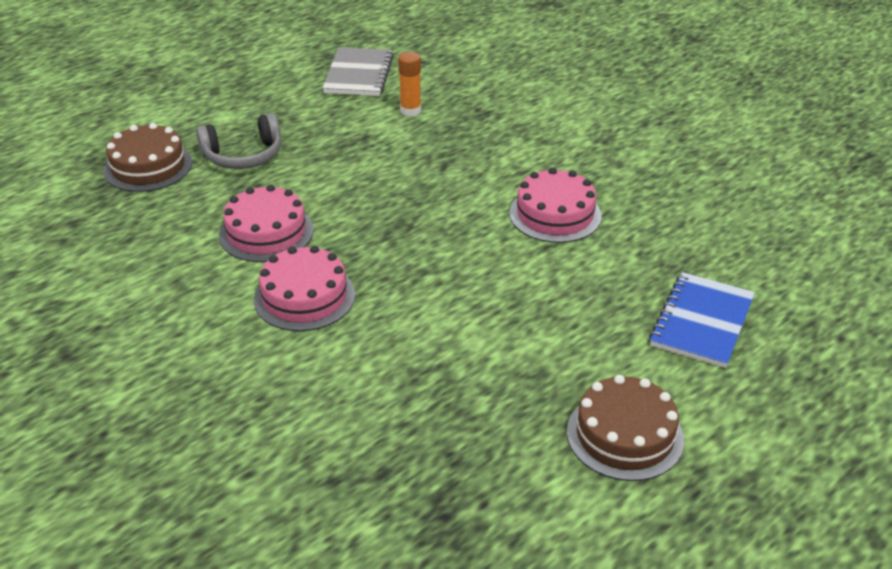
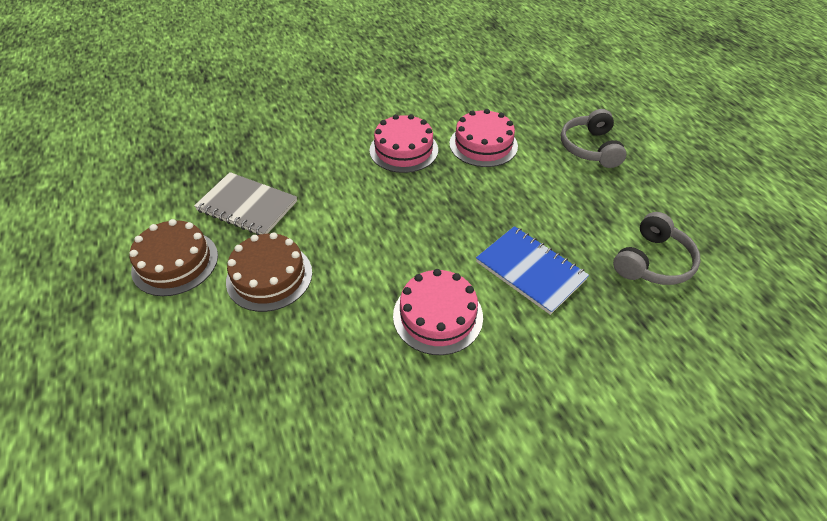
camera: 110 degrees right, 10 degrees up
brown cake [103,123,192,192] -> brown cake moved to [226,232,312,312]
grey notebook [322,47,394,96] -> grey notebook moved to [194,172,297,235]
orange glue stick [398,52,421,116] -> grey headphones [613,212,701,285]
blue notebook [649,272,755,368] -> blue notebook moved to [476,226,589,315]

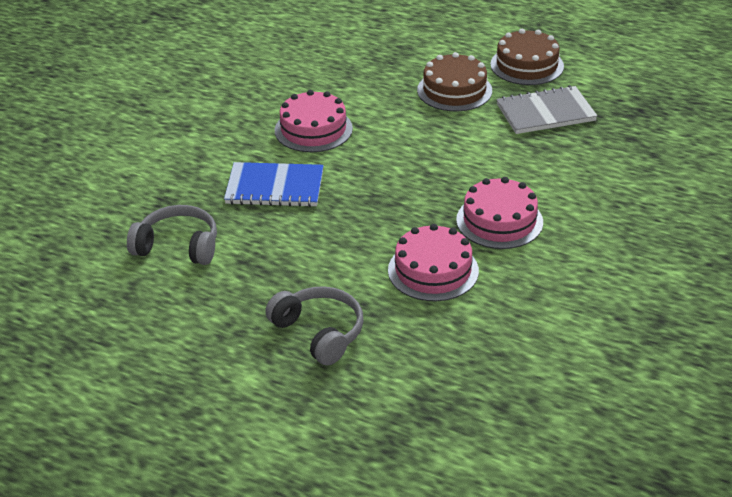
camera: 140 degrees right, 10 degrees down
grey headphones [613,212,701,285] -> grey headphones turned 105 degrees clockwise [127,205,217,265]

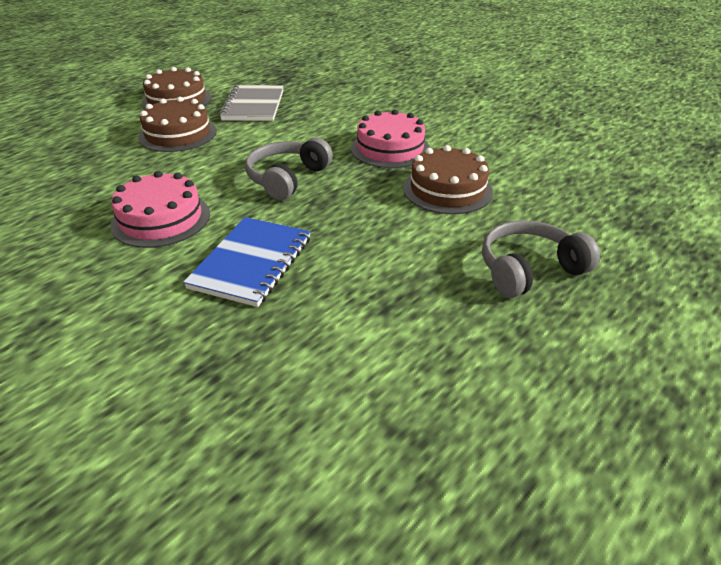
camera: 75 degrees left, 0 degrees up
grey headphones [127,205,217,265] -> grey headphones moved to [245,137,333,200]
pink cake [388,224,479,301] -> brown cake [403,145,493,214]

